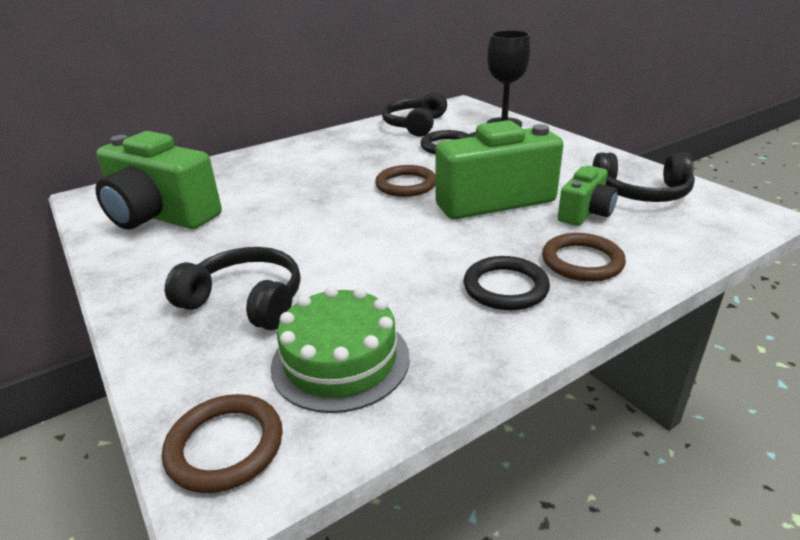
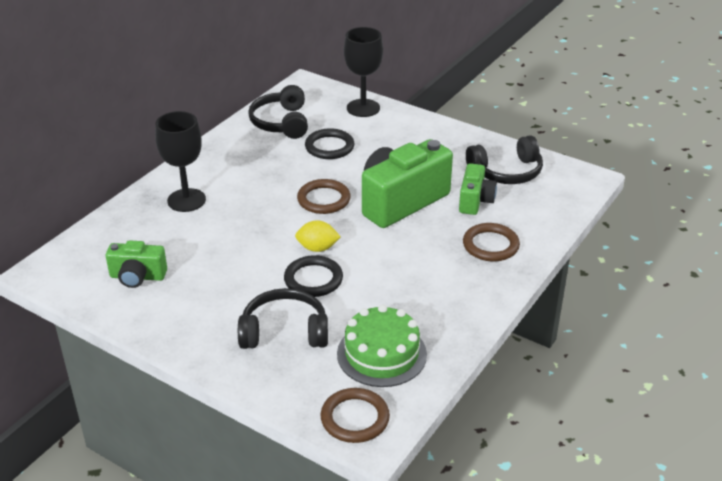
camera: 25 degrees left, 5 degrees up
green camera [95,131,222,230] -> green camera [106,240,167,288], size x0.54
black ring [464,256,550,310] -> black ring moved to [284,255,343,297]
none -> black goblet [155,111,206,212]
none -> yellow lemon [295,220,341,252]

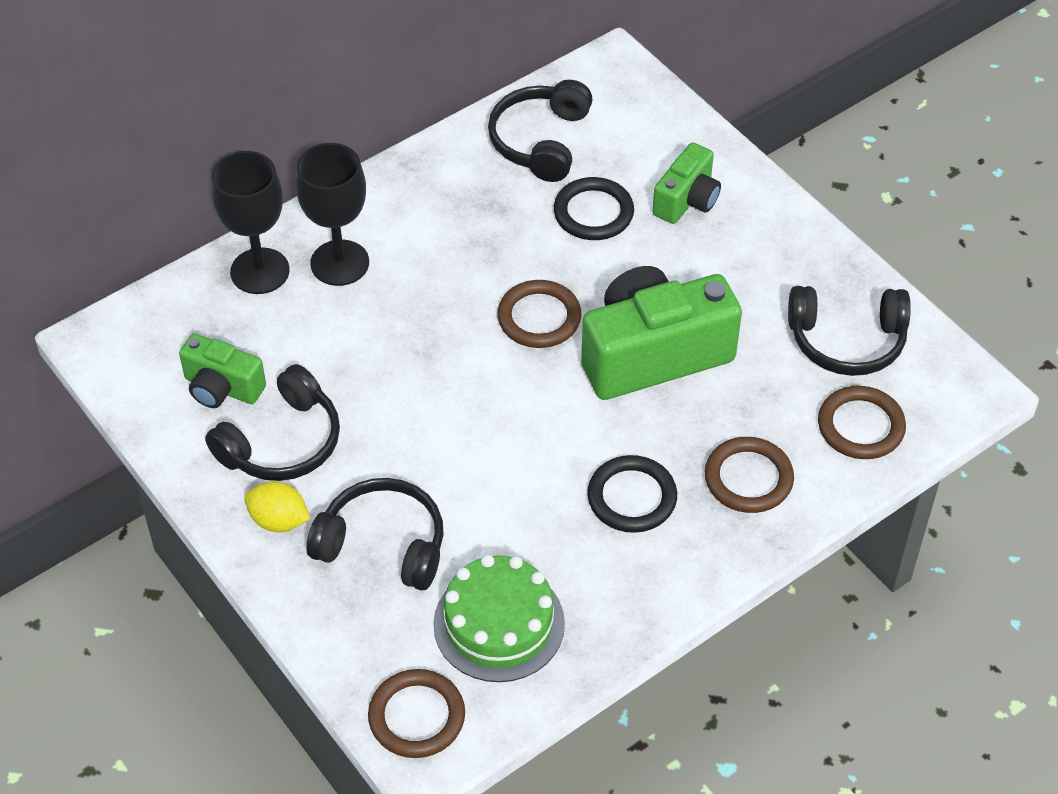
camera: 20 degrees right, 15 degrees up
black ring [284,255,343,297] -> black ring moved to [587,455,677,533]
yellow lemon [295,220,341,252] -> yellow lemon moved to [244,481,310,532]
black goblet [344,27,383,117] -> black goblet moved to [211,151,289,294]
green camera [459,163,497,215] -> green camera moved to [653,142,721,224]
none -> black headphones [205,364,340,481]
none -> brown ring [818,386,906,459]

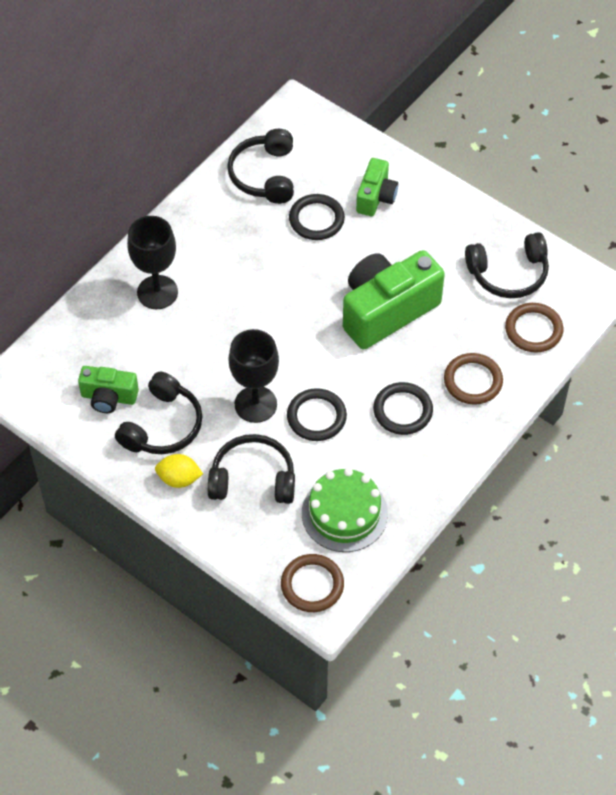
camera: 15 degrees left, 5 degrees up
black goblet [211,151,289,294] -> black goblet moved to [229,329,279,423]
brown ring [497,280,582,348] -> none
none -> black ring [287,388,347,441]

